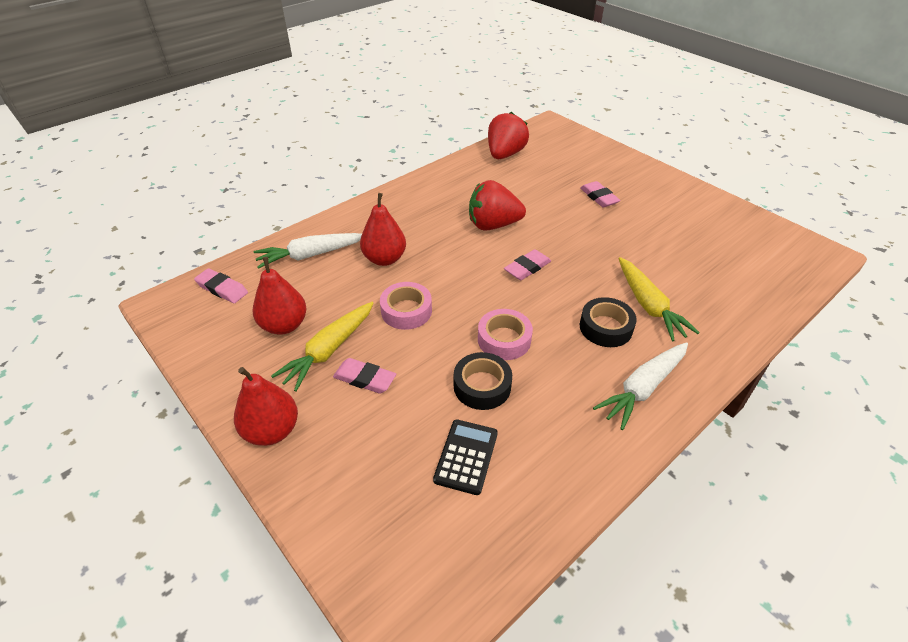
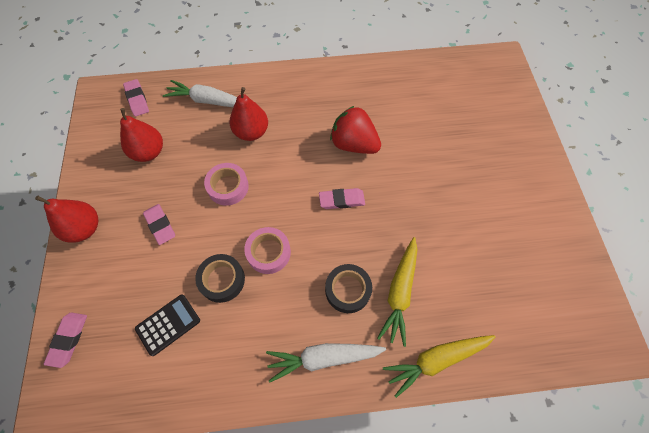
camera: 35 degrees right, 20 degrees up
yellow carrot [271,302,374,392] -> yellow carrot moved to [383,335,496,398]
red strawberry [488,112,529,159] -> none
pink eraser [580,181,621,207] -> pink eraser moved to [44,313,87,368]

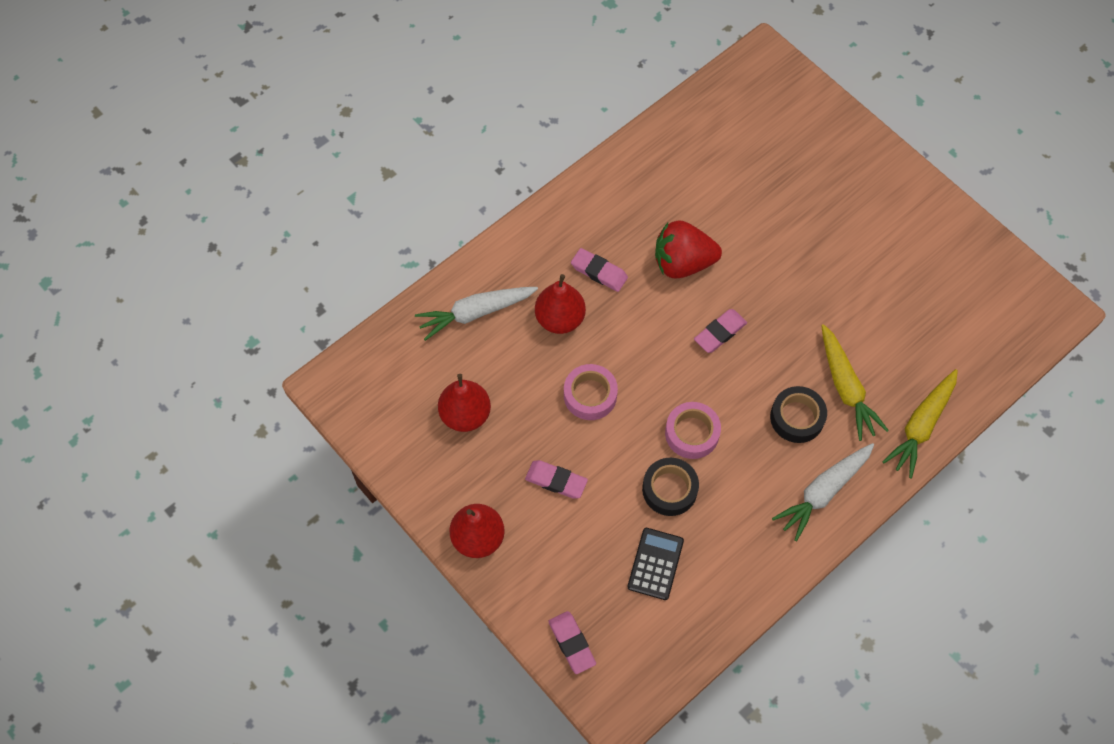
camera: 35 degrees left, 0 degrees up
pink eraser [123,79,149,116] -> pink eraser moved to [571,248,628,292]

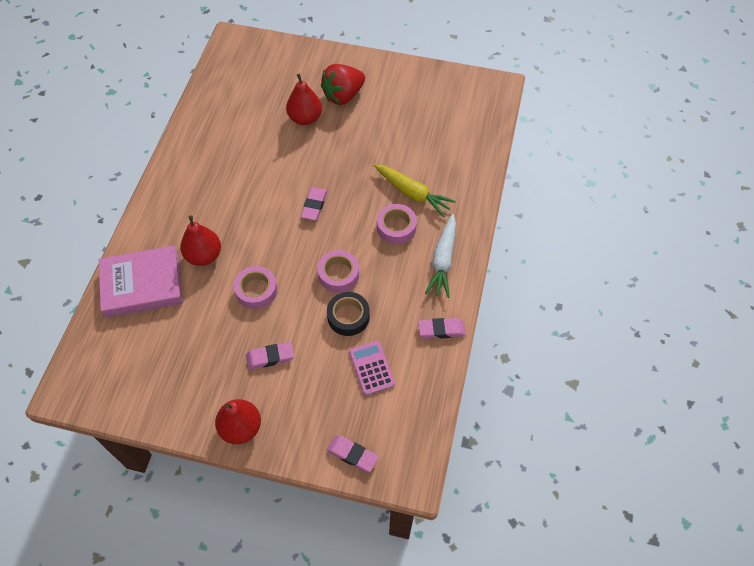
camera: 35 degrees left, 5 degrees down
white carrot [415,287,538,341] -> pink book [99,246,183,318]
red pear [438,374,491,432] -> red pear moved to [286,74,322,125]
pink eraser [571,248,628,292] -> pink eraser moved to [418,318,466,339]
black calculator [627,528,684,600] -> pink calculator [349,341,395,395]
red strawberry [655,221,722,278] -> red strawberry moved to [321,64,365,105]
black tape [770,386,827,443] -> pink tape [377,204,417,244]
yellow carrot [882,369,958,478] -> none

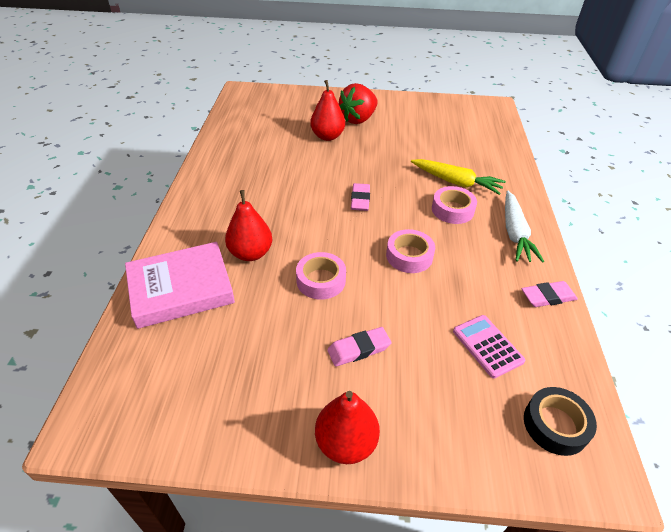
camera: 10 degrees left, 15 degrees down
black tape [327,292,370,336] -> black tape moved to [524,387,597,456]
pink eraser [327,435,379,472] -> none

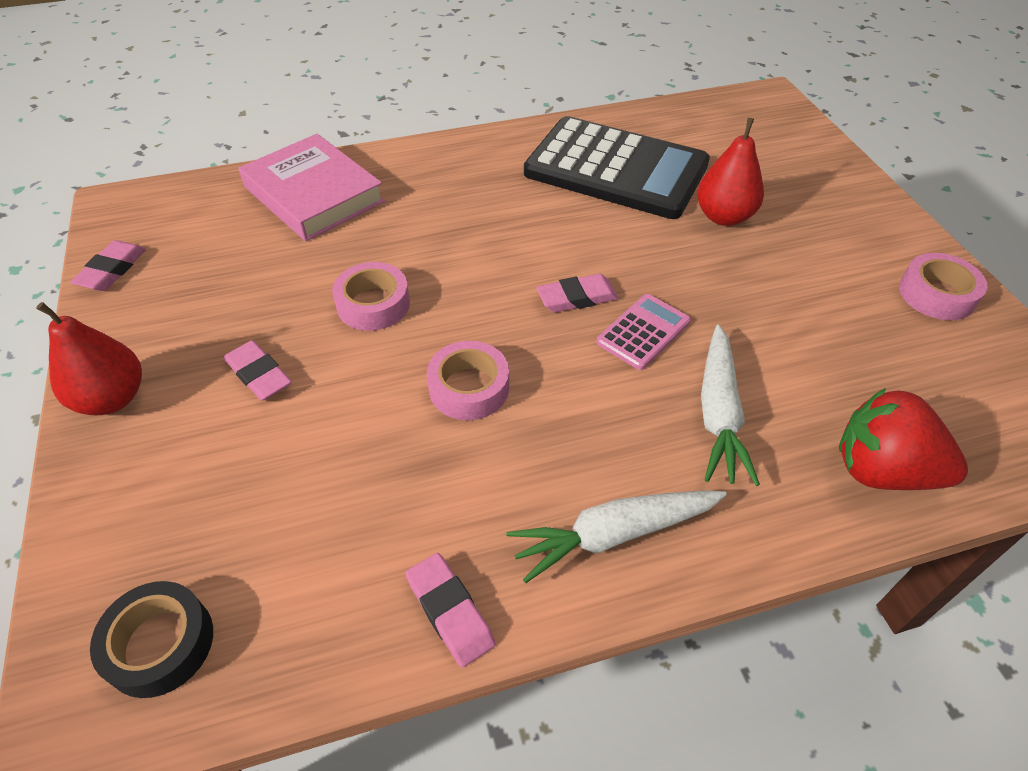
camera: 70 degrees right, 5 degrees up
red pear [225,190,272,261] -> none
red strawberry [339,83,378,124] -> red strawberry moved to [839,388,968,490]
yellow carrot [411,159,506,195] -> white carrot [701,325,760,486]
pink tape [432,186,477,224] -> pink tape moved to [899,253,988,320]
pink calculator [453,315,525,379] -> pink calculator moved to [596,294,691,370]
none -> pink eraser [70,240,146,291]
none -> black calculator [524,116,710,219]

